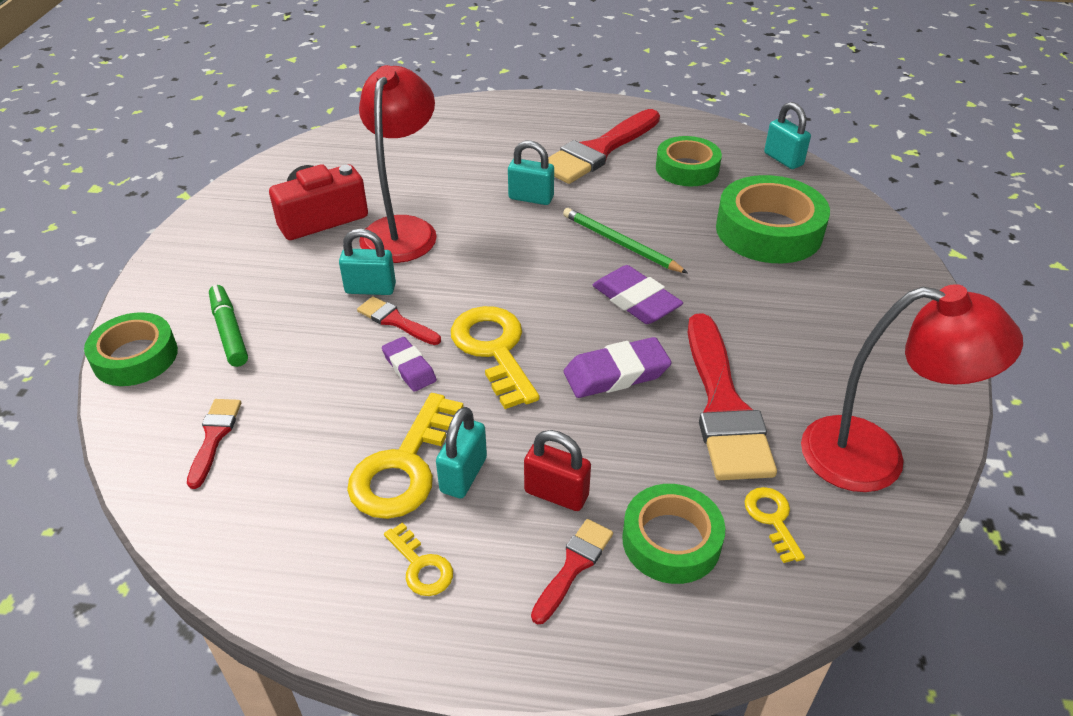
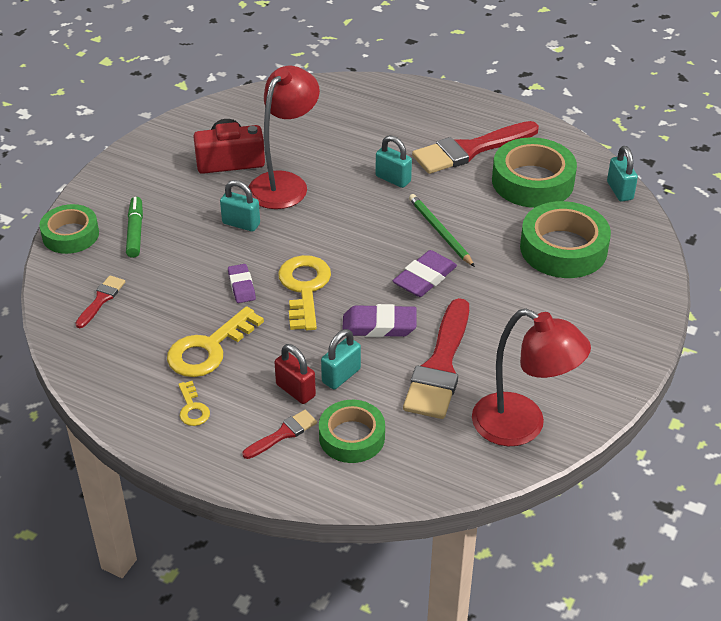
camera: 20 degrees right, 0 degrees up
red brush [357,296,441,345] -> none
turquoise padlock [436,407,487,498] -> turquoise padlock moved to [321,329,361,389]
purple eraser [592,265,683,324] -> purple eraser turned 60 degrees clockwise [393,250,457,297]
green tape [656,136,722,187] -> green tape [492,137,577,208], size x1.53
yellow key [745,487,805,563] -> none

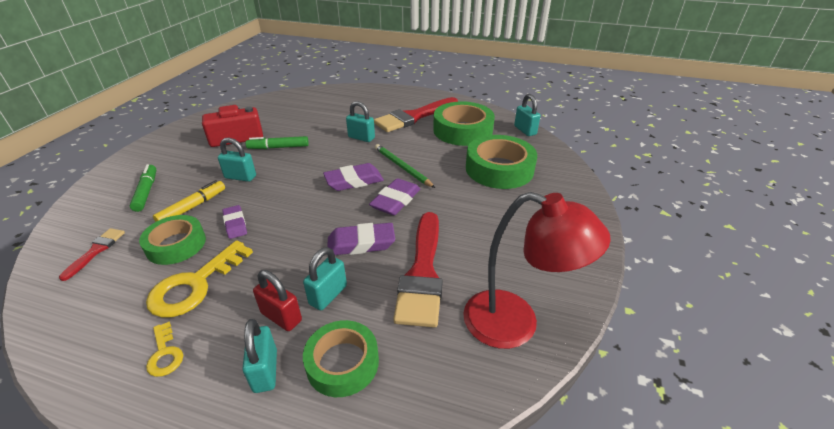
camera: 10 degrees left, 5 degrees down
green tape [39,204,99,254] -> green tape moved to [139,215,206,265]
red brush [242,410,317,459] -> turquoise padlock [242,319,277,393]
red lamp [249,66,320,209] -> green marker [246,136,309,149]
yellow key [278,255,331,330] -> none
none -> yellow marker [153,180,225,222]
none -> purple eraser [323,163,384,191]

